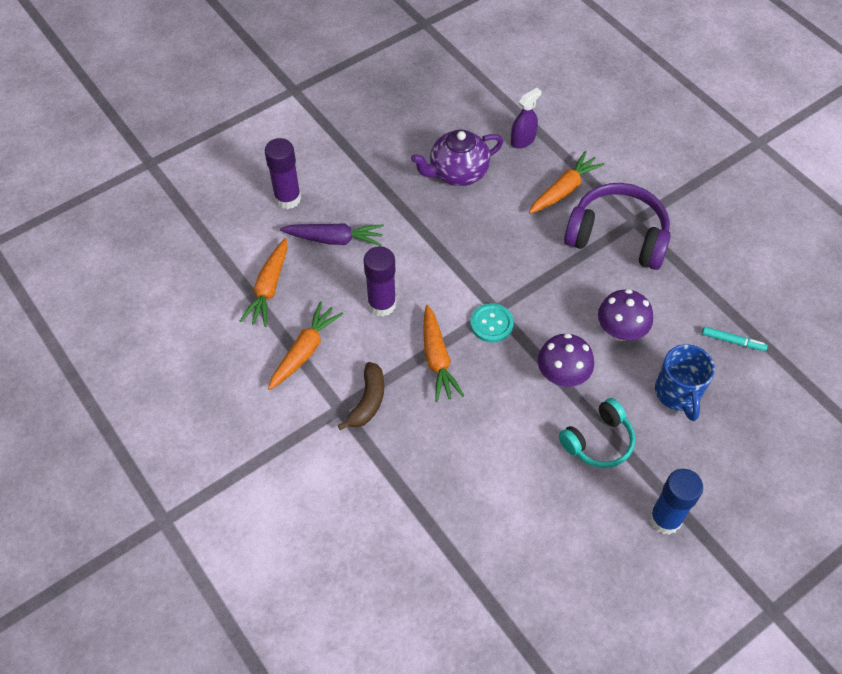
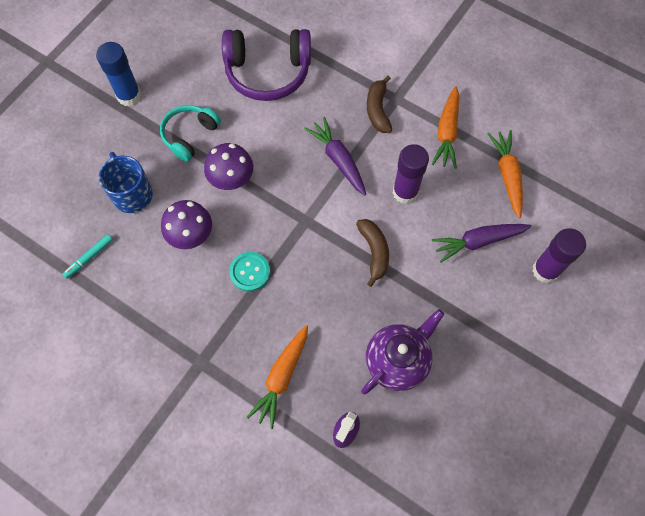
camera: 160 degrees right, 10 degrees up
orange carrot [423,305,464,402] -> purple carrot [304,117,366,195]
turquoise button [470,303,514,343] -> turquoise button moved to [229,252,270,291]
purple headphones [564,183,671,270] -> purple headphones moved to [222,29,311,101]
turquoise marker [702,327,768,351] -> turquoise marker turned 45 degrees counterclockwise [62,234,113,279]
none -> brown banana [356,219,389,287]

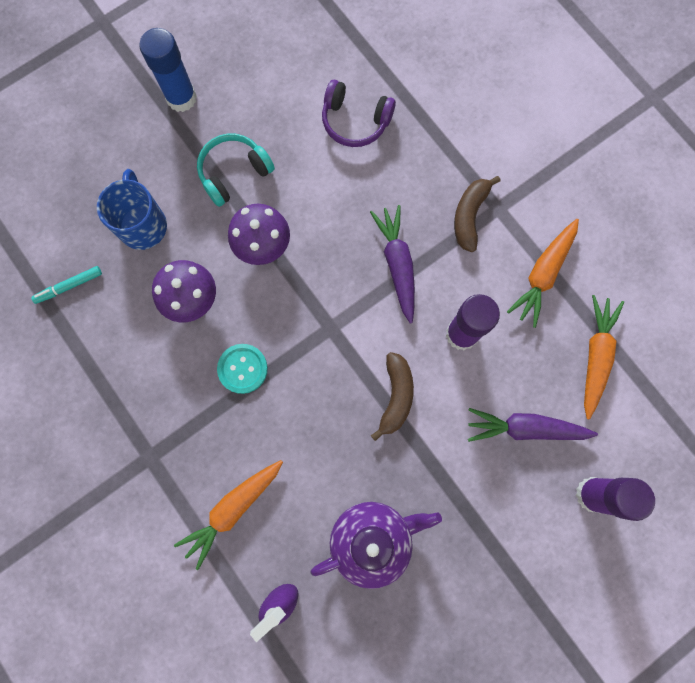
camera: 20 degrees right, 10 degrees up
purple headphones [222,29,311,101] -> purple headphones [322,80,396,147], size x0.62

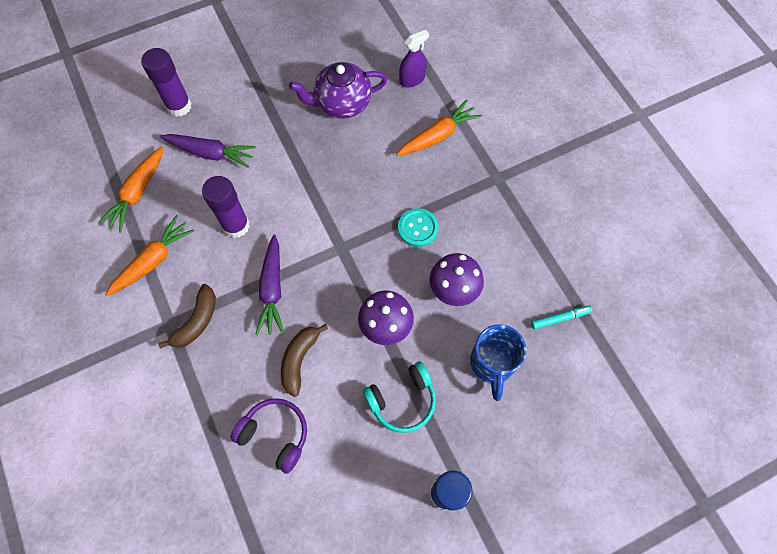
camera: 170 degrees left, 10 degrees down
brown banana [371,352,414,441] -> brown banana moved to [281,324,328,397]

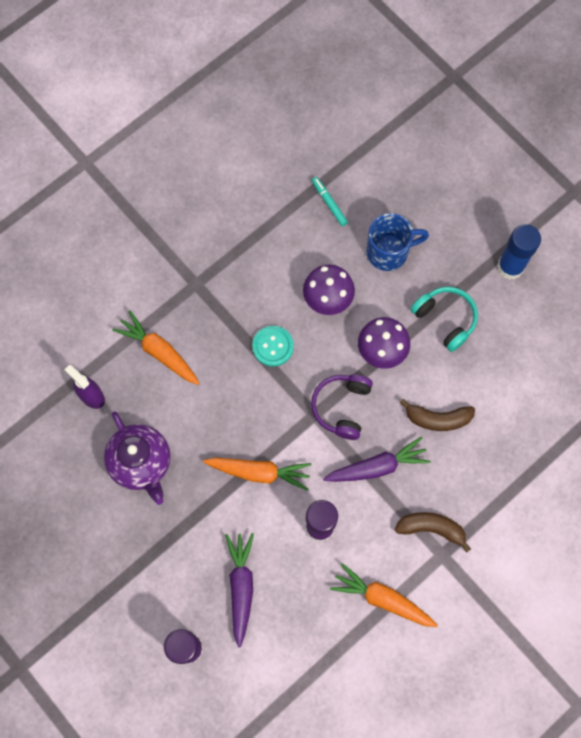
camera: 105 degrees left, 5 degrees up
orange carrot [98,146,164,232] -> orange carrot moved to [203,457,312,491]
purple headphones [230,398,307,474] -> purple headphones moved to [311,375,373,440]

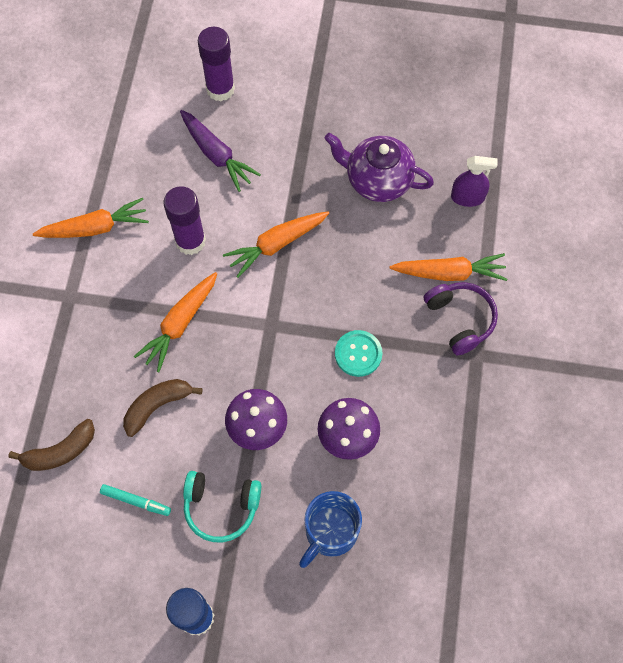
camera: 140 degrees right, 5 degrees down
purple headphones [311,375,373,440] -> purple headphones moved to [424,282,498,356]
turquoise marker [312,177,348,226] -> turquoise marker moved to [100,484,171,516]
purple carrot [323,437,431,482] -> orange carrot [134,272,217,372]
brown banana [395,512,471,553] -> brown banana moved to [8,419,95,471]

